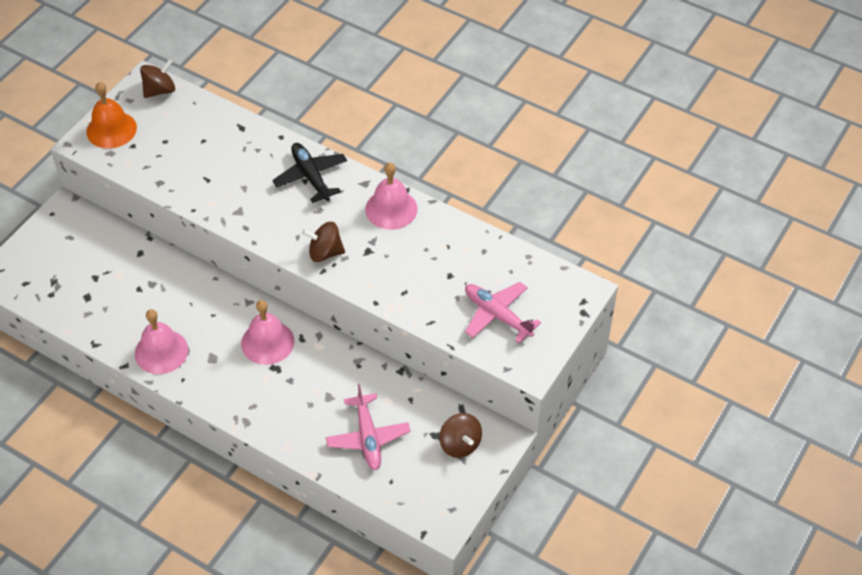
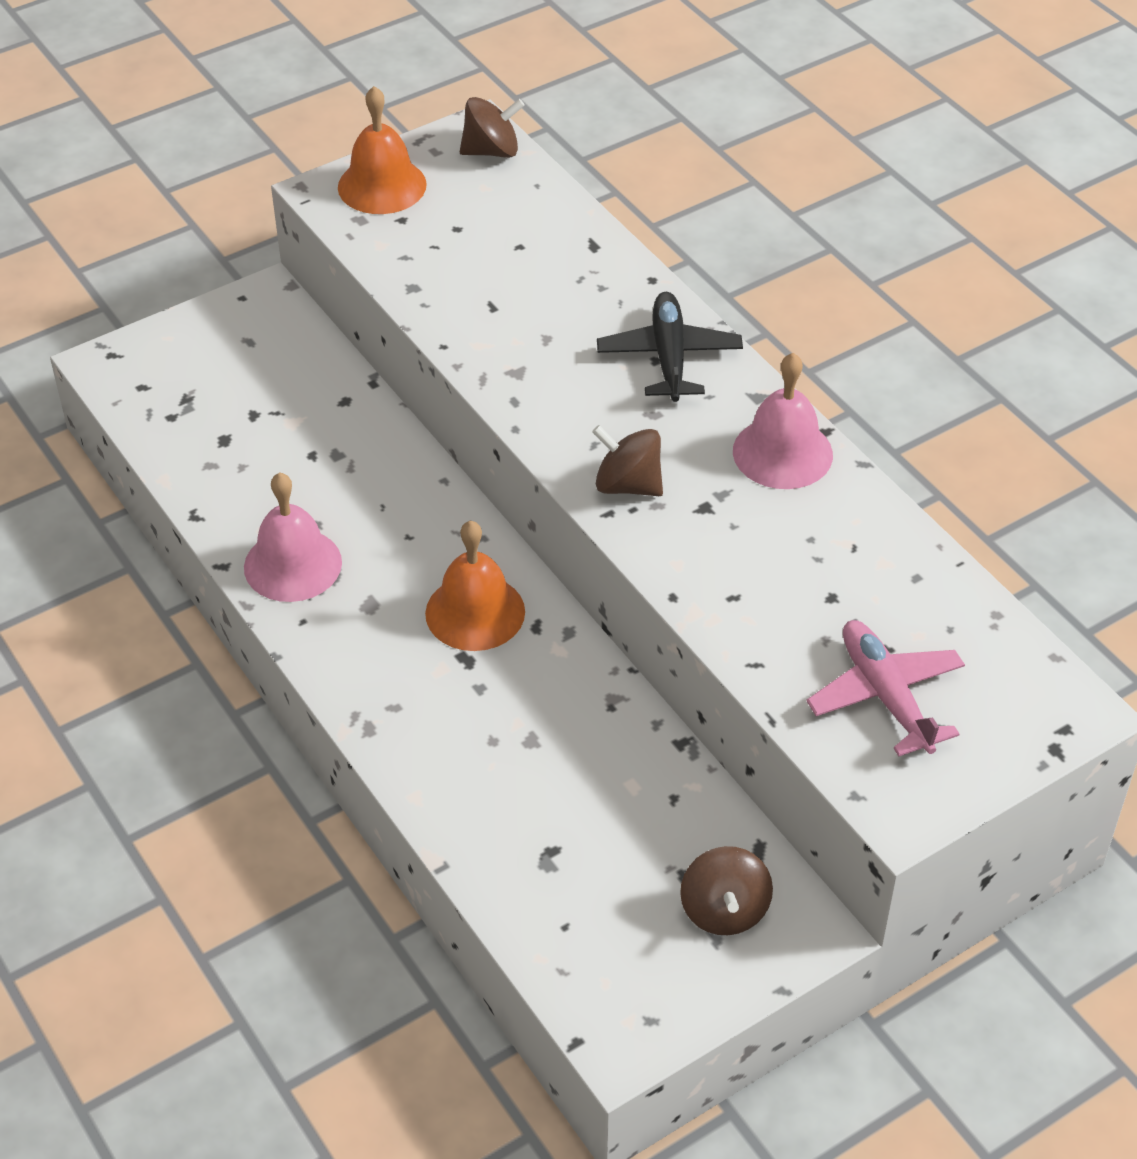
camera: 25 degrees right, 5 degrees down
pink bell [241,300,294,365] -> orange bell [425,520,525,651]
pink plane [326,384,410,470] -> none

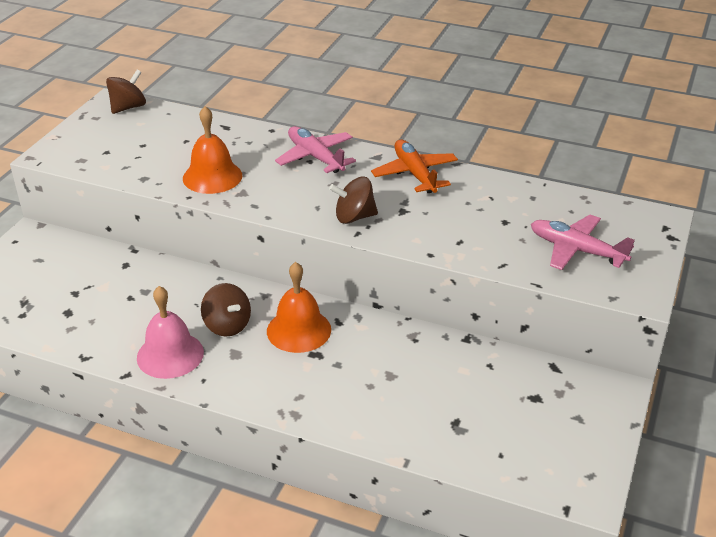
camera: 35 degrees left, 10 degrees down
orange bell [338,86,427,214] -> orange bell moved to [183,106,242,194]
black plane [597,292,743,402] -> pink plane [275,126,356,173]
brown spinning top [680,846,773,935] -> brown spinning top moved to [201,283,251,337]
pink bell [733,353,833,489] -> orange plane [371,139,458,193]

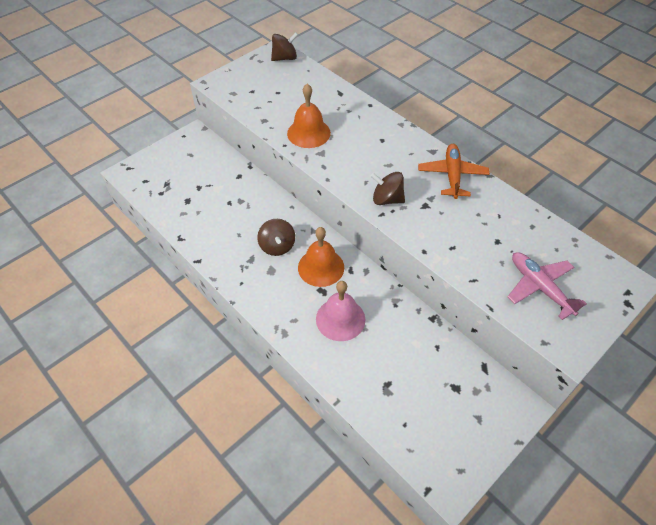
camera: 25 degrees right, 15 degrees up
pink bell [137,286,204,379] -> pink bell moved to [316,281,366,341]
pink plane [275,126,356,173] -> none

